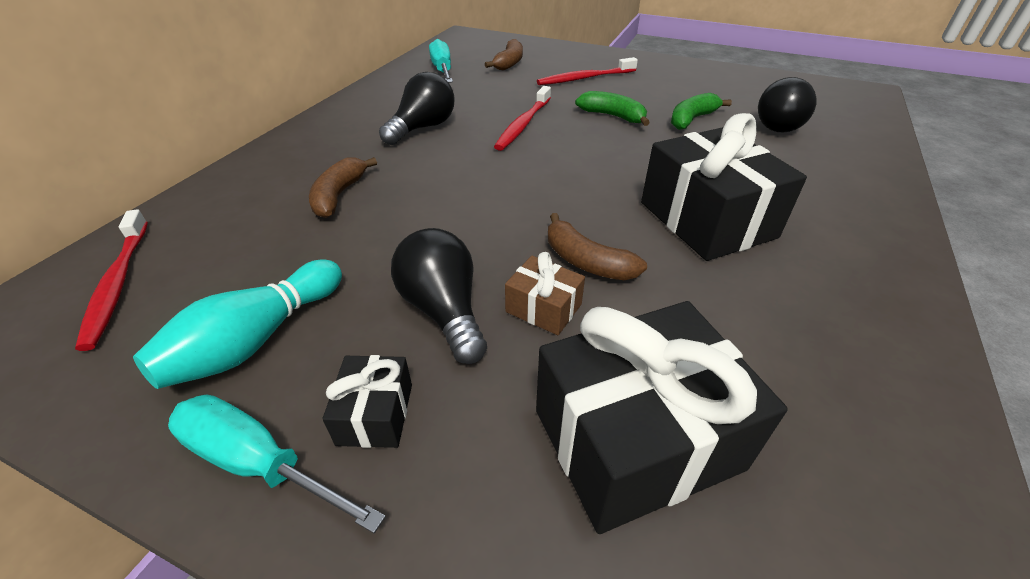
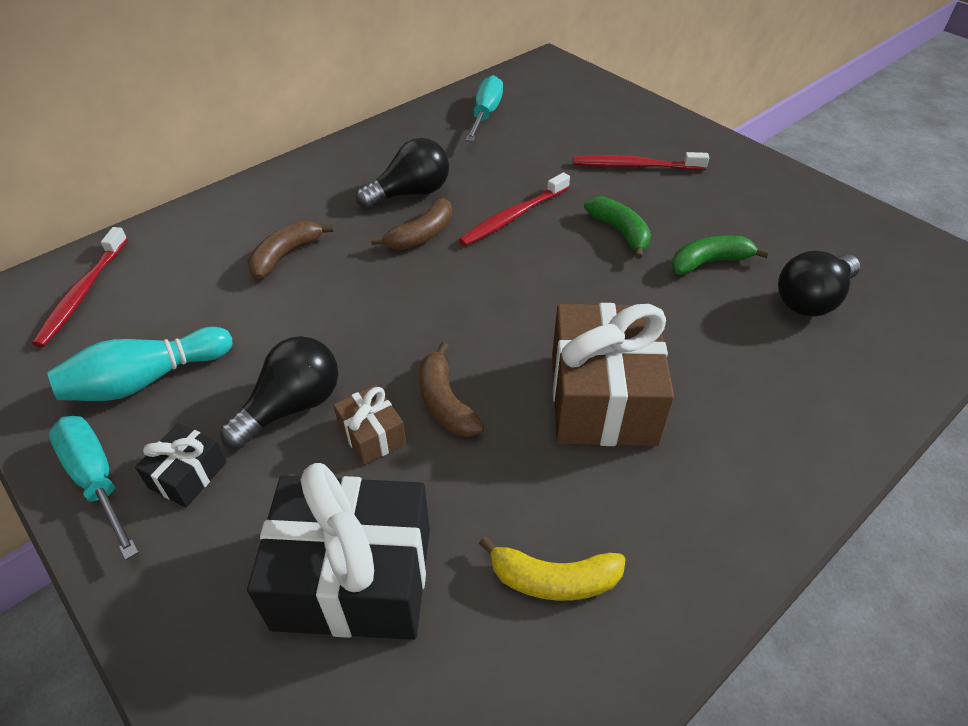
camera: 25 degrees right, 5 degrees up
black light bulb [391,228,487,364] -> black light bulb turned 45 degrees clockwise [220,336,338,449]
brown banana [485,39,523,71] -> brown banana moved to [371,198,452,250]
black gift [641,113,807,261] -> brown gift [552,303,674,446]
none -> yellow banana [479,536,626,601]

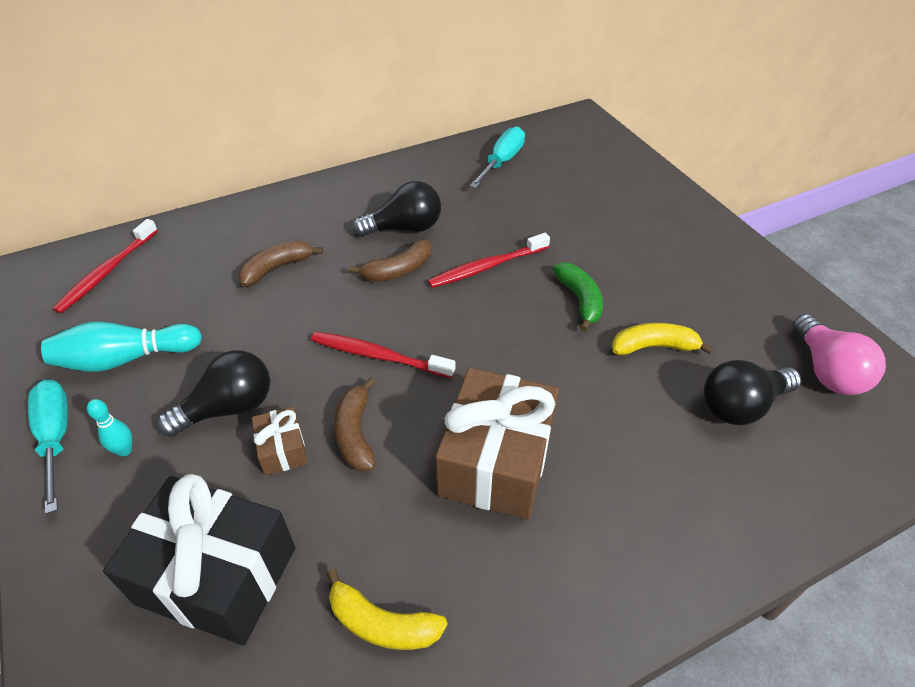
camera: 15 degrees right, 0 degrees up
black gift [135,423,226,507] -> turquoise bowling pin [87,399,132,456]
red toothbrush [573,152,709,170] -> red toothbrush moved to [311,332,455,378]
green banana [672,236,769,275] -> yellow banana [612,323,714,355]
none -> pink light bulb [792,314,886,395]

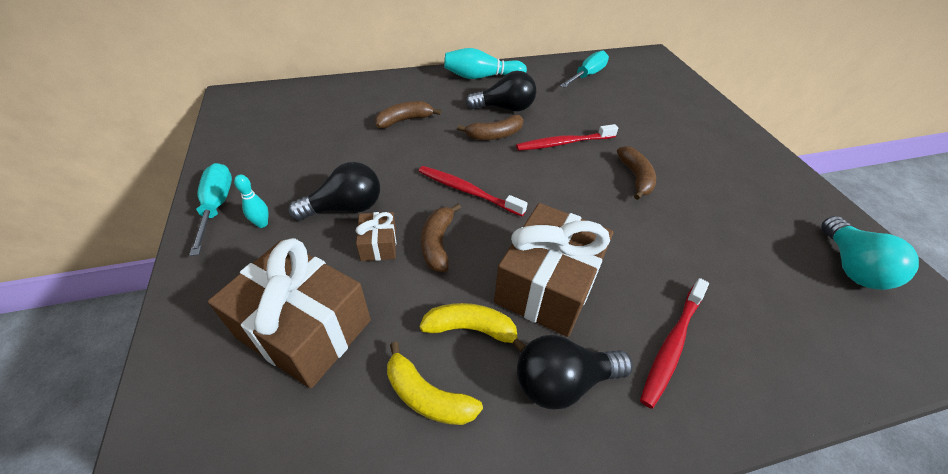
camera: 10 degrees right, 0 degrees up
turquoise bowling pin [41,322,202,372] -> turquoise bowling pin moved to [444,48,527,79]
red toothbrush [52,219,158,313] -> red toothbrush moved to [640,278,709,409]
black gift [103,474,295,645] -> brown gift [208,238,371,389]
green banana [552,262,603,331] -> brown banana [617,146,656,200]
yellow banana [612,323,714,355] -> yellow banana moved to [419,303,526,352]
black light bulb [704,360,801,425] -> black light bulb moved to [517,335,633,410]
pink light bulb [792,314,886,395] -> turquoise light bulb [821,216,919,290]

